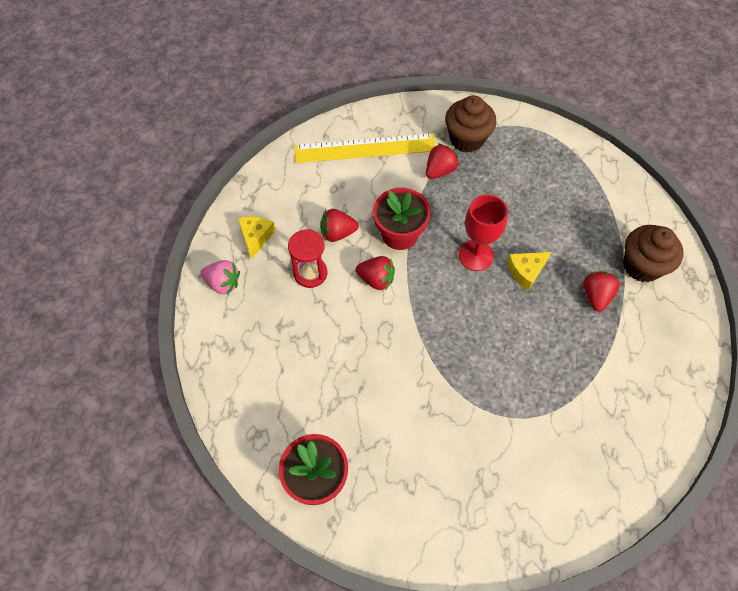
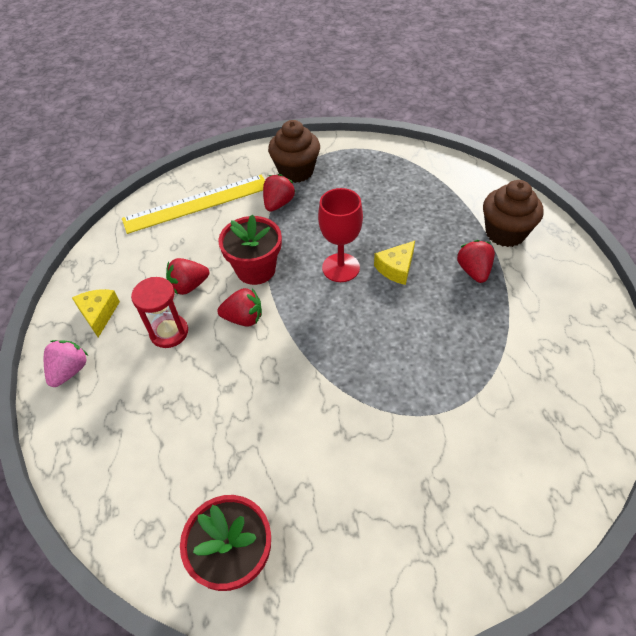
camera: 15 degrees left, 10 degrees down
pink strawberry [200,260,240,295] -> pink strawberry turned 75 degrees counterclockwise [44,340,89,387]

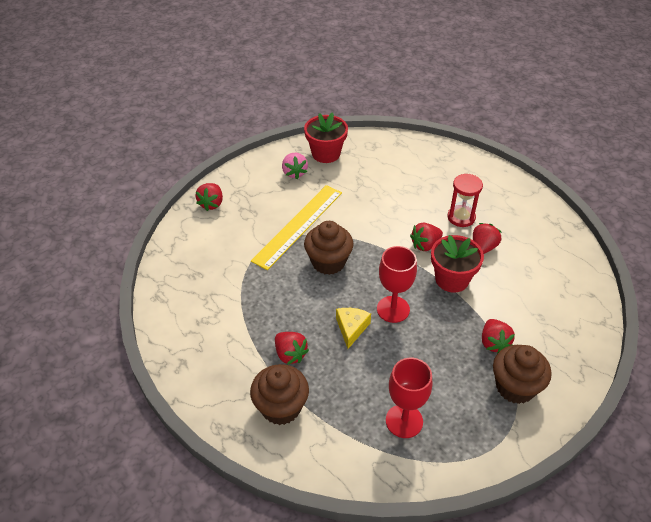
camera: 145 degrees right, 5 degrees down
pink strawberry [44,340,89,387] -> pink strawberry moved to [282,153,308,179]
yellow cheese [72,289,120,337] -> none
yellow ruler [122,174,265,234] -> yellow ruler moved to [251,185,342,270]
none -> red strawberry [196,183,223,211]
none -> brown cupcake [304,221,354,275]
none -> red goblet [386,358,432,438]

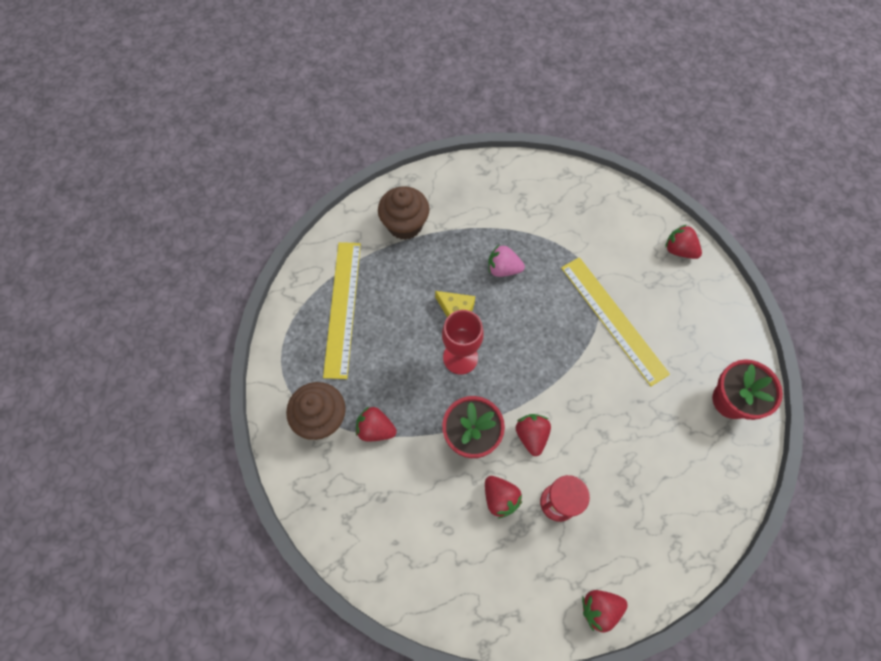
camera: 115 degrees right, 20 degrees up
red strawberry [275,332,309,365] -> red strawberry moved to [582,590,628,633]
pink strawberry [282,153,308,179] -> pink strawberry moved to [488,245,525,277]
brown cupcake [304,221,354,275] -> none
red goblet [386,358,432,438] -> yellow ruler [323,242,361,379]

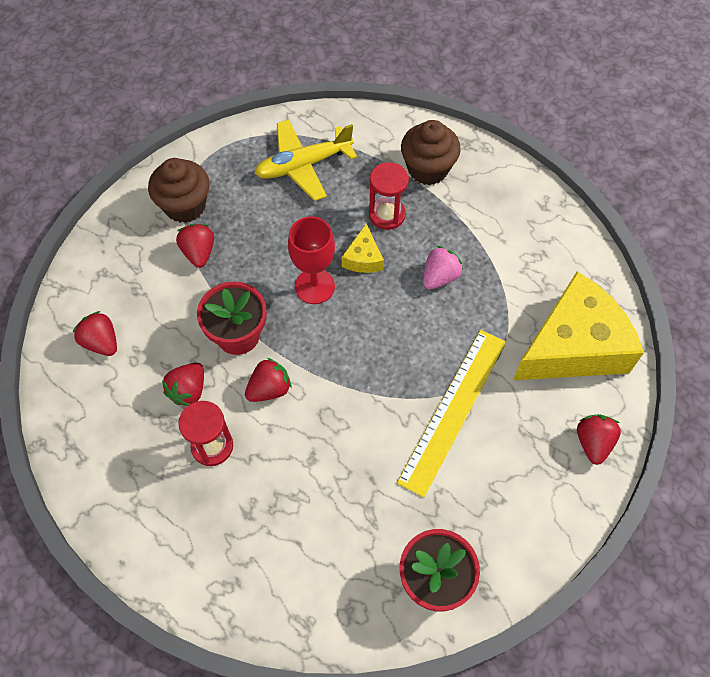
camera: 60 degrees right, 5 degrees down
yellow ruler [323,242,361,379] -> yellow plane [254,119,357,201]
pink strawberry [488,245,525,277] -> pink strawberry turned 60 degrees clockwise [423,246,463,289]
red strawberry [582,590,628,633] -> red strawberry moved to [73,311,117,356]
none -> red hourglass [369,162,409,230]
none -> yellow cheese [513,272,644,380]

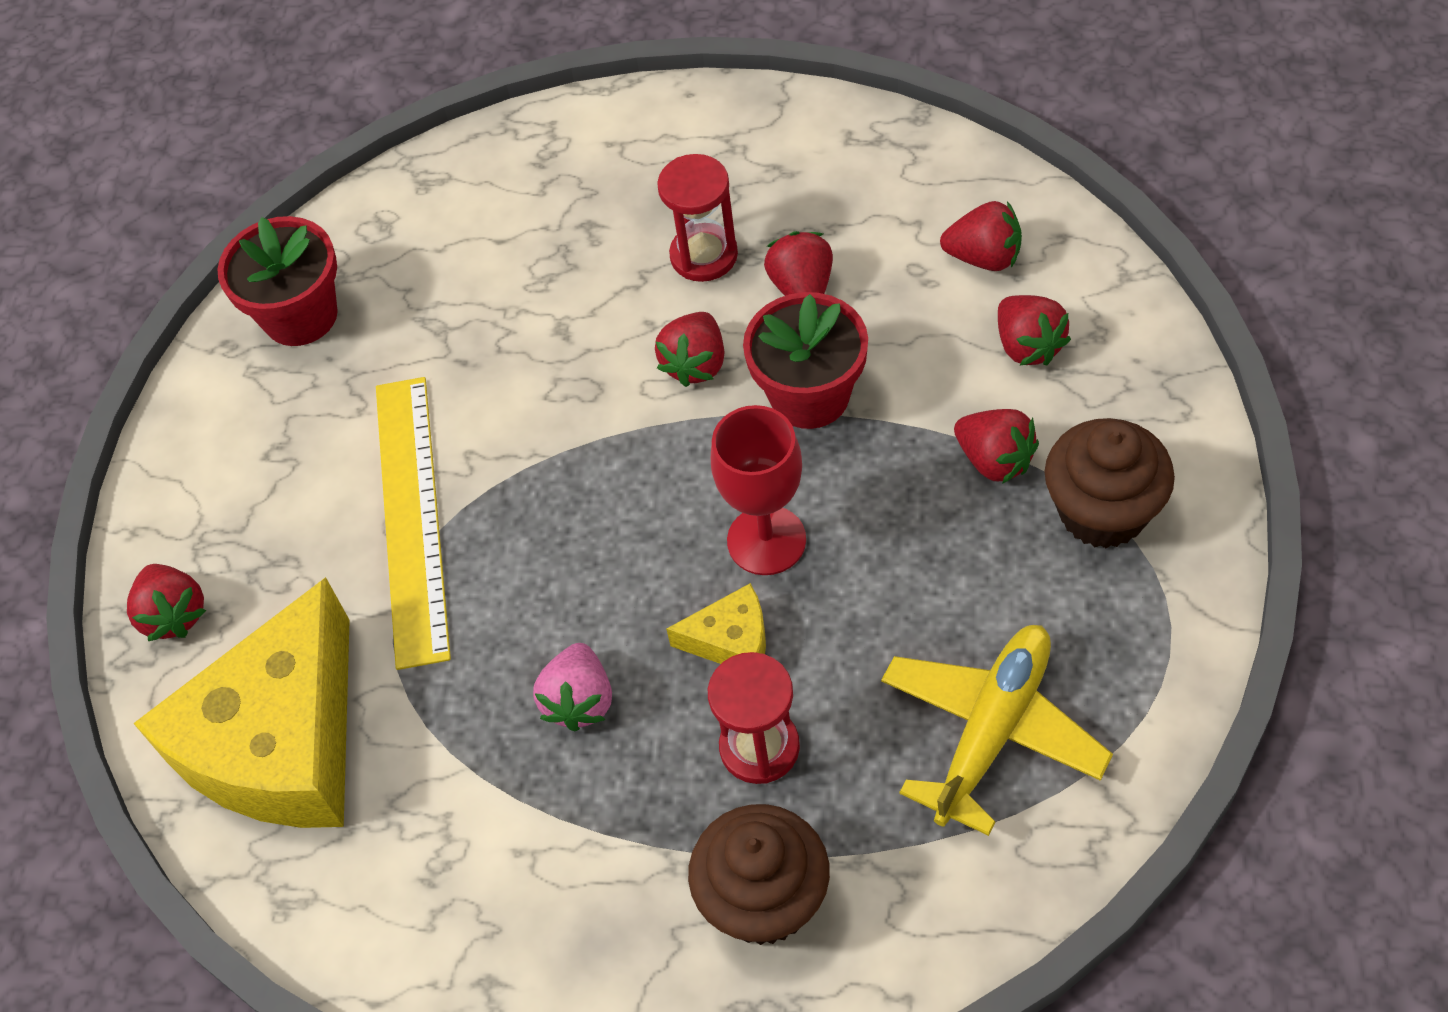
camera: 150 degrees right, 5 degrees down
yellow cheese [342,224,384,273] -> yellow cheese turned 120 degrees clockwise [666,583,766,664]
none -> red strawberry [998,295,1071,366]

